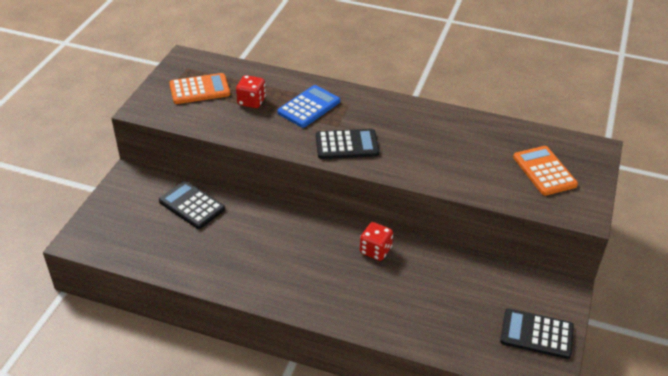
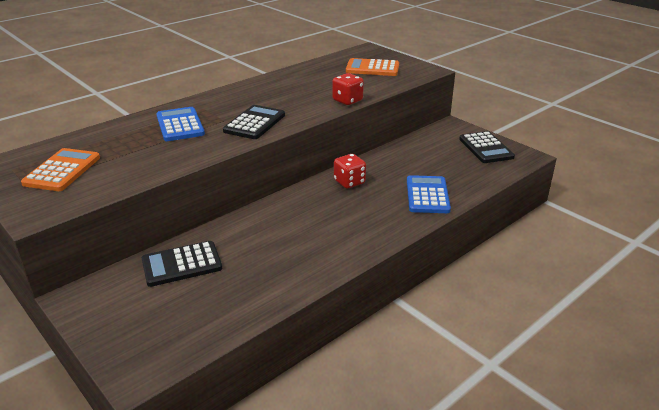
camera: 60 degrees left, 10 degrees down
red dice [236,75,266,108] -> red dice moved to [332,73,364,105]
black calculator [500,309,574,359] -> black calculator turned 60 degrees counterclockwise [459,131,515,163]
none -> blue calculator [407,175,451,213]

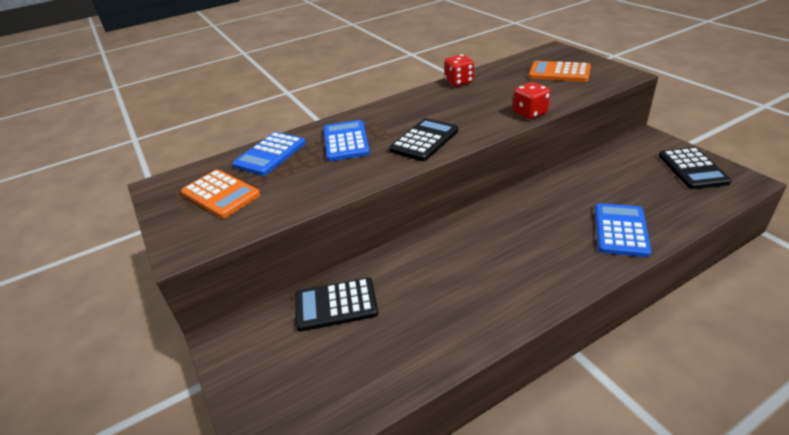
camera: 15 degrees right, 5 degrees up
orange calculator [21,148,100,191] -> orange calculator turned 105 degrees clockwise [181,169,260,218]
red dice [334,154,366,188] -> red dice moved to [444,54,474,86]
none -> blue calculator [232,132,306,176]

